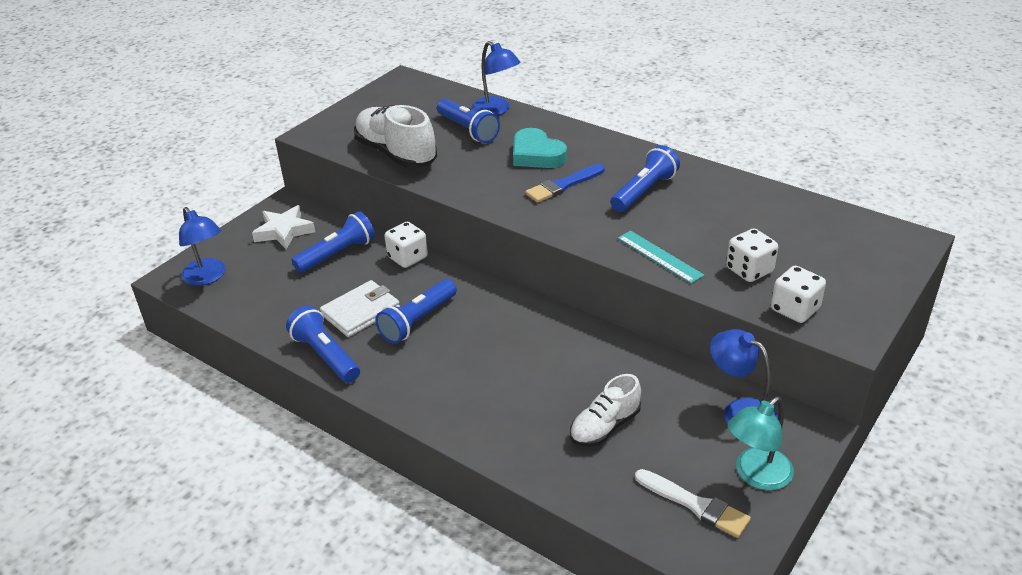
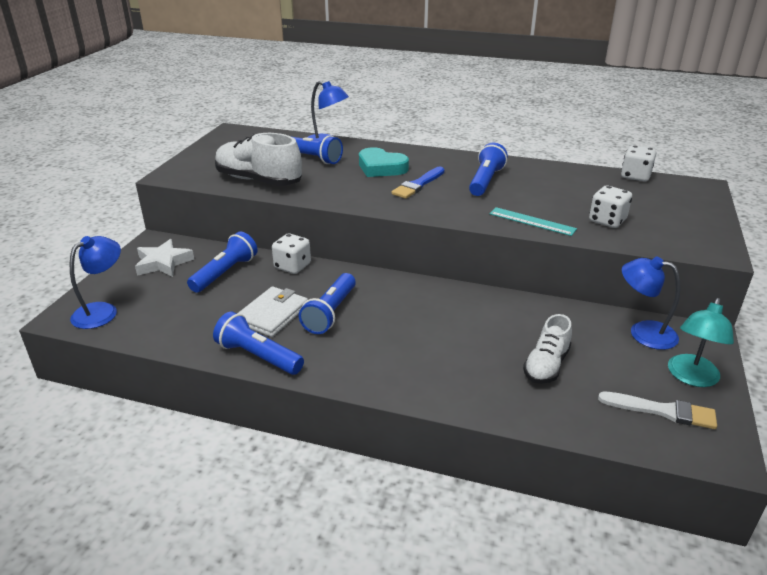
camera: 20 degrees left, 5 degrees down
blue lamp [179,207,226,286] -> blue lamp turned 90 degrees counterclockwise [70,236,121,329]
white dice [771,266,826,323] -> white dice moved to [621,145,656,181]

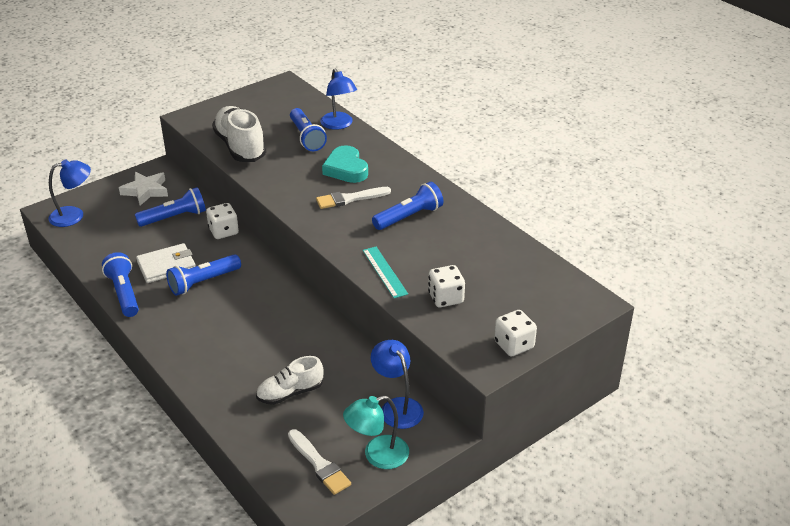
camera: 35 degrees right, 5 degrees up
blue brush [391,167,445,199] -> white brush [316,187,391,209]
white dice [621,145,656,181] -> white dice moved to [494,310,537,356]

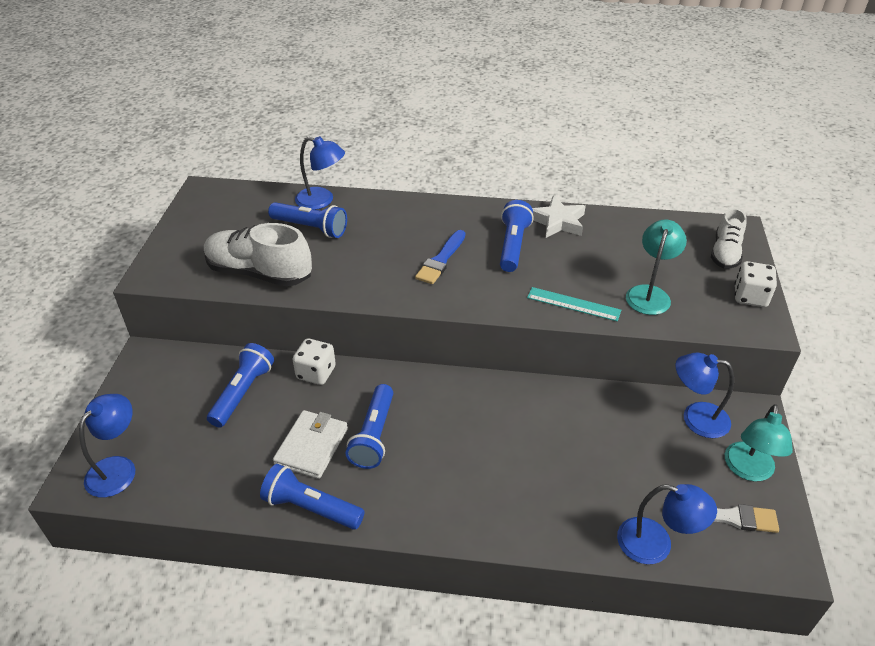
camera: 45 degrees left, 5 degrees up
white star [119,172,168,206] -> white star moved to [532,196,586,238]
white shoe [256,356,324,405] -> white shoe moved to [711,208,747,269]
white brush [316,187,391,209] -> blue brush [415,230,465,284]
turquoise heart [322,145,368,183] -> none
white dice [428,265,465,307] -> turquoise lamp [626,220,687,315]
none -> blue lamp [617,484,717,564]

